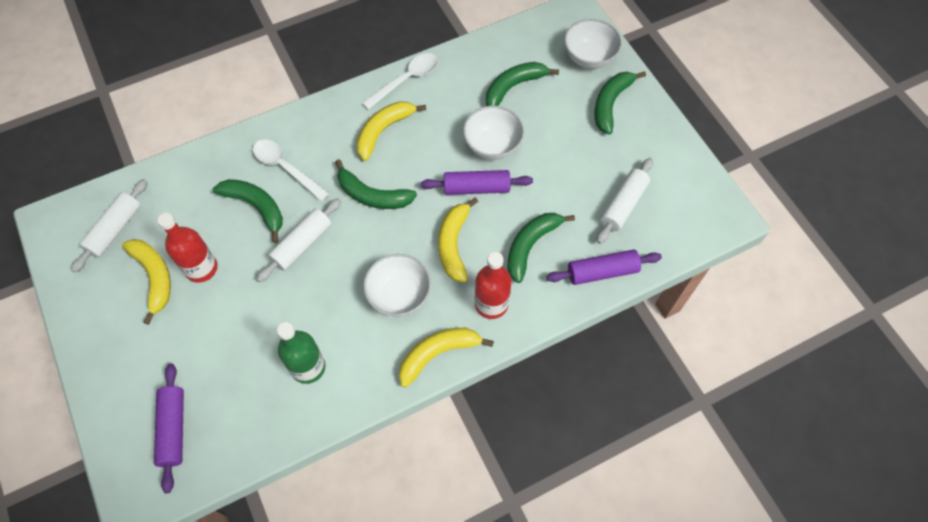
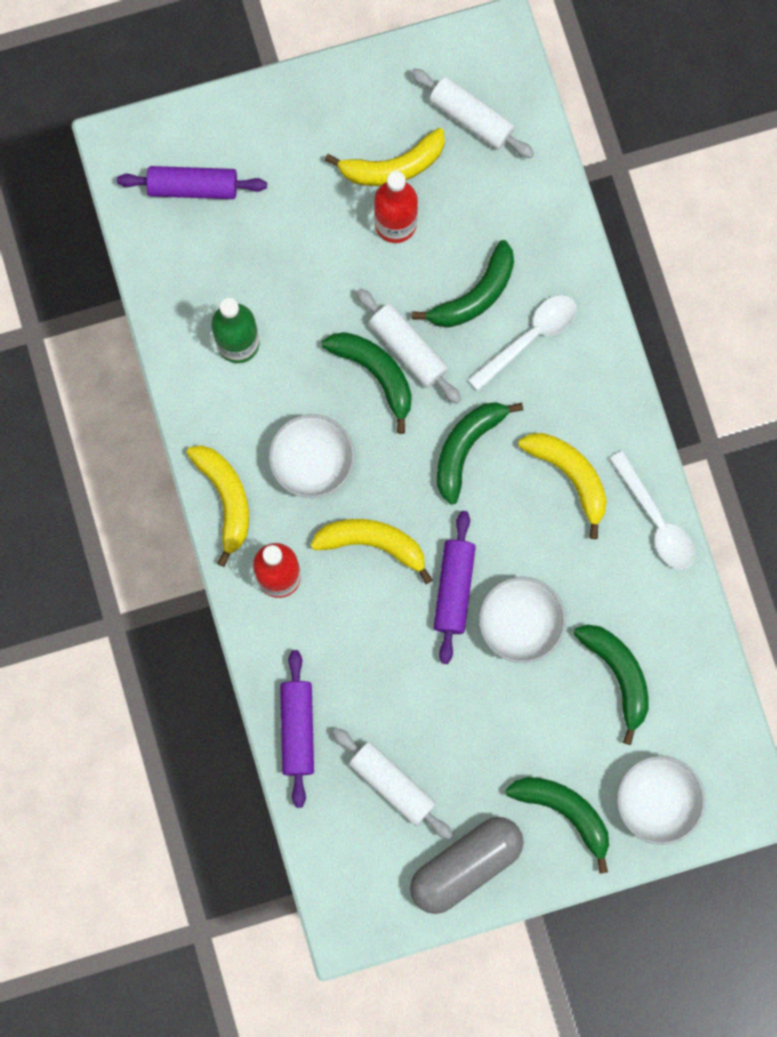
camera: 100 degrees right, 15 degrees up
green banana [507,213,575,283] -> green banana moved to [322,332,412,434]
none -> grey capsule [410,817,524,914]

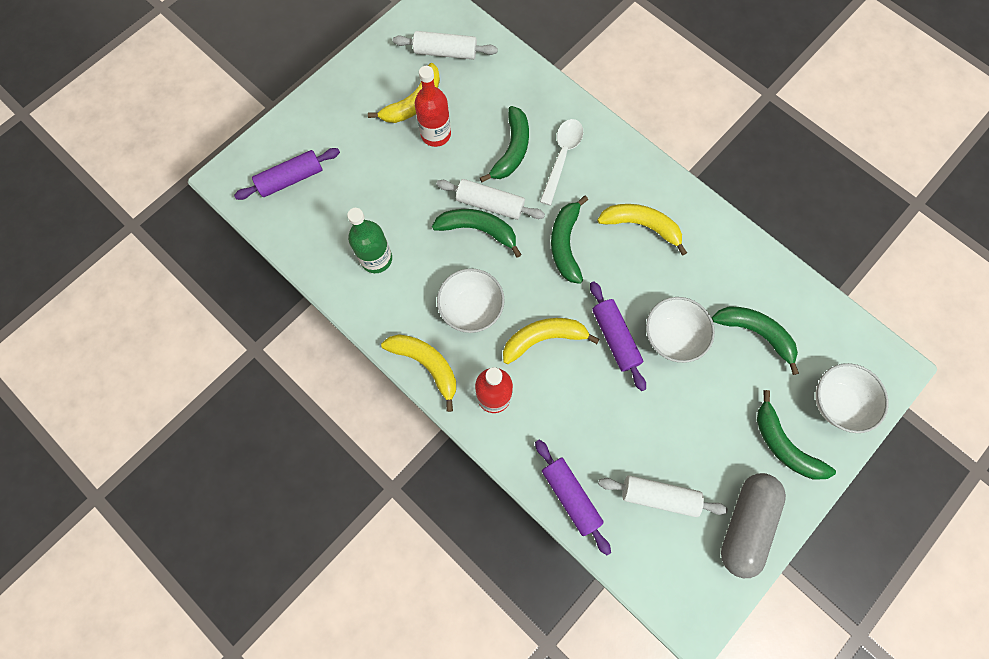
camera: 30 degrees left, 5 degrees down
green banana [505,777,609,874] -> green banana turned 135 degrees counterclockwise [757,390,836,480]
white spoon [609,451,695,570] -> none

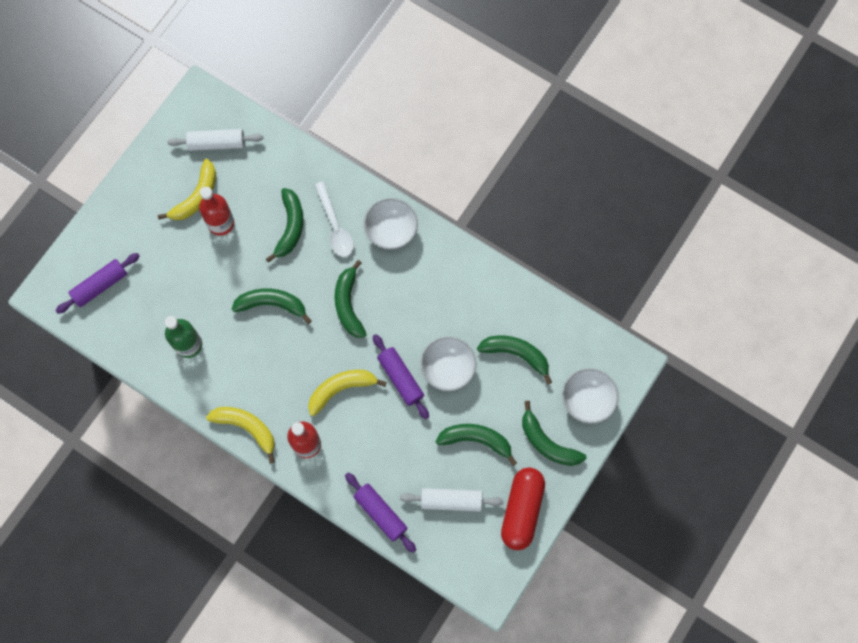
camera: 10 degrees left, 0 degrees up
white rolling pin [436,179,545,220] -> none
white bowl [437,268,505,333] -> white bowl moved to [364,198,418,249]
white spoon [540,119,583,205] -> white spoon turned 150 degrees clockwise [315,182,354,257]
yellow banana [597,204,687,256] -> none
grey capsule [721,473,786,578] -> red capsule [501,467,545,550]
none -> green banana [436,424,517,466]

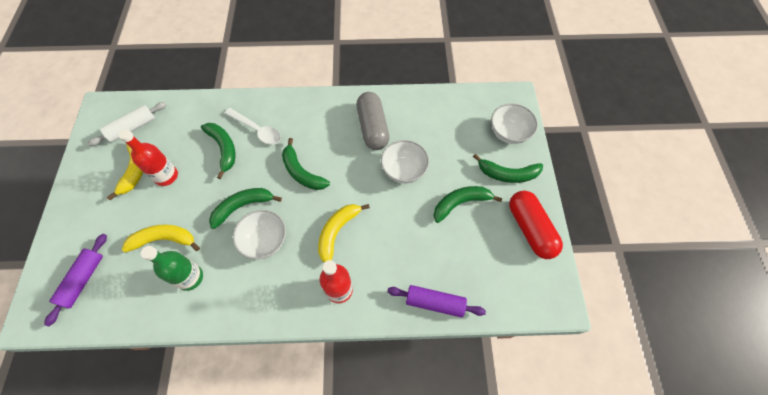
camera: 35 degrees left, 10 degrees down
yellow banana [206,407,275,463] -> yellow banana moved to [122,224,200,252]
white bowl [364,198,418,249] -> white bowl moved to [233,210,286,259]
purple rolling pin [373,334,429,419] -> none
white rolling pin [400,488,503,511] -> none
green banana [477,336,552,385] -> none
none -> grey capsule [357,92,389,150]

